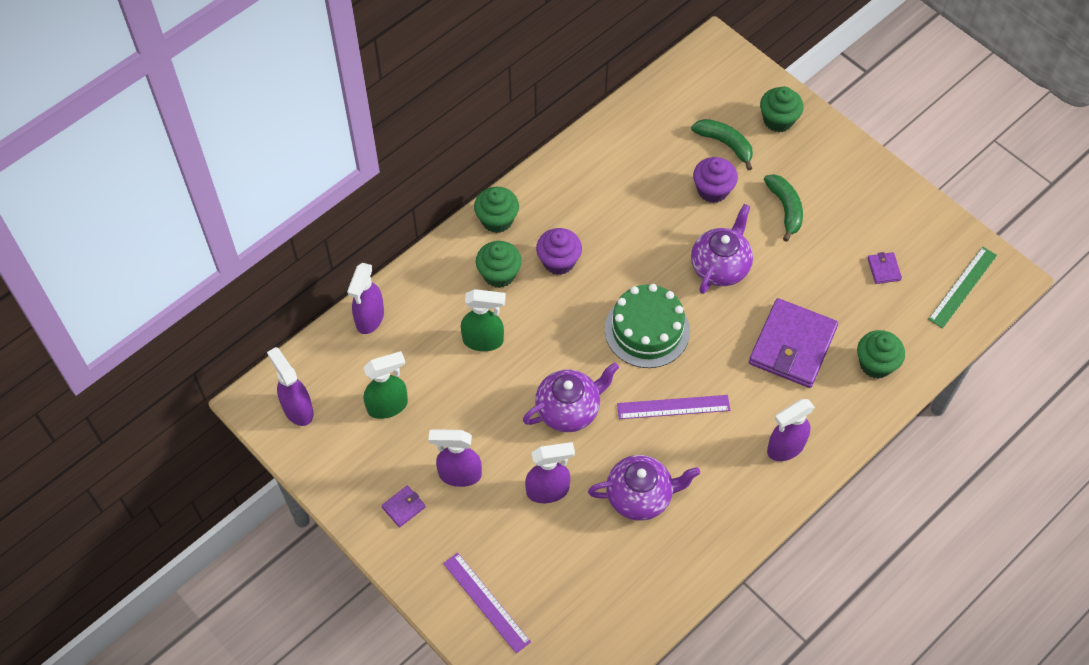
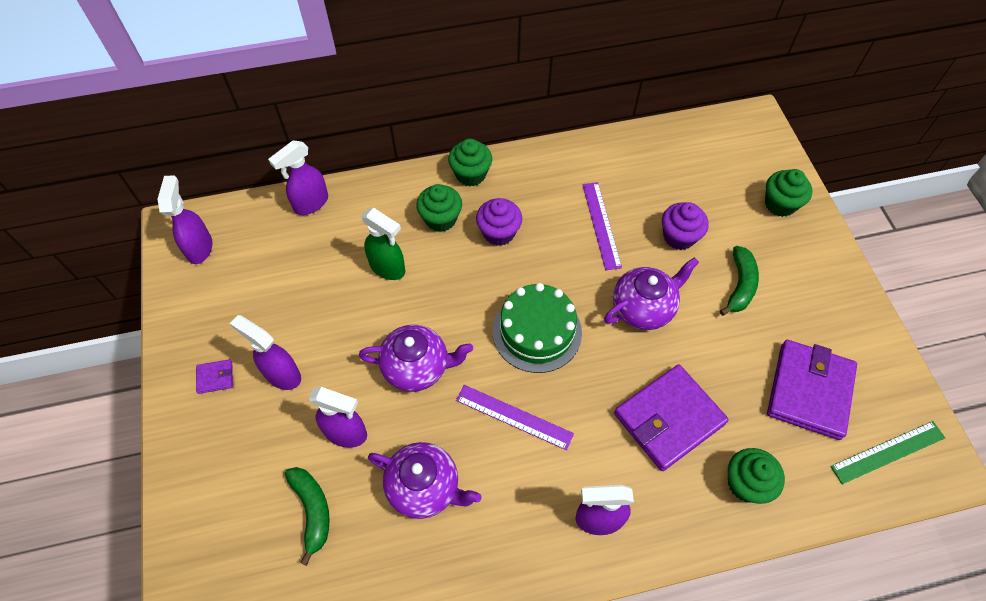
camera: 30 degrees right, 0 degrees up
green spray bottle [363,351,408,419] -> none
purple ruler [443,553,531,654] -> purple ruler moved to [582,182,622,270]
green banana [691,119,753,170] -> green banana moved to [285,467,330,566]
purple wallet [867,252,902,284] -> purple wallet [767,340,857,440], size x2.41

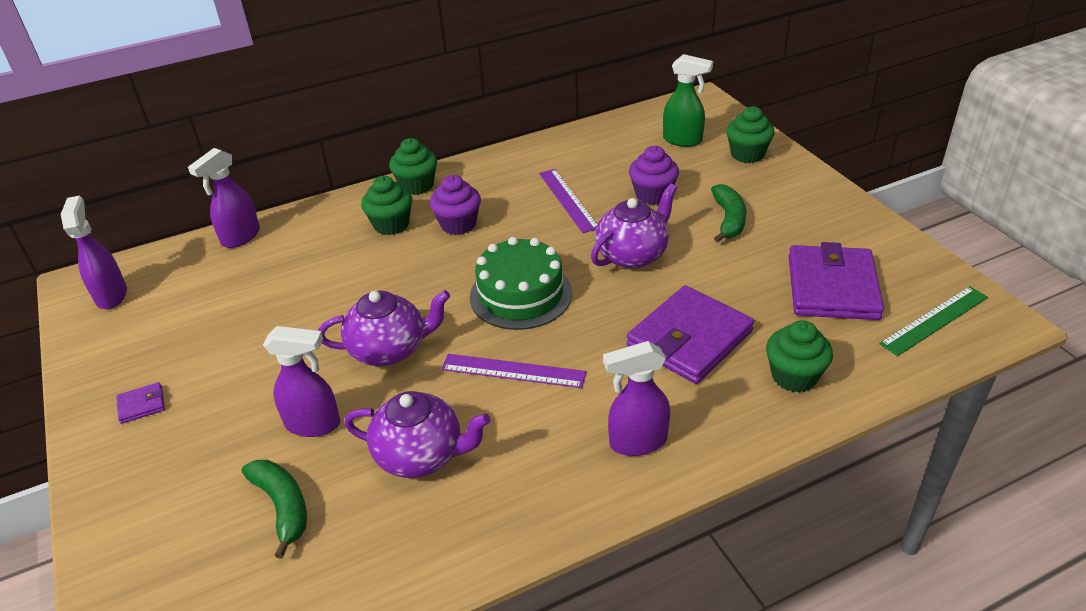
camera: 10 degrees left, 20 degrees down
purple spray bottle [230,315,301,390] -> none
green spray bottle [361,208,405,280] -> green spray bottle moved to [663,54,713,147]

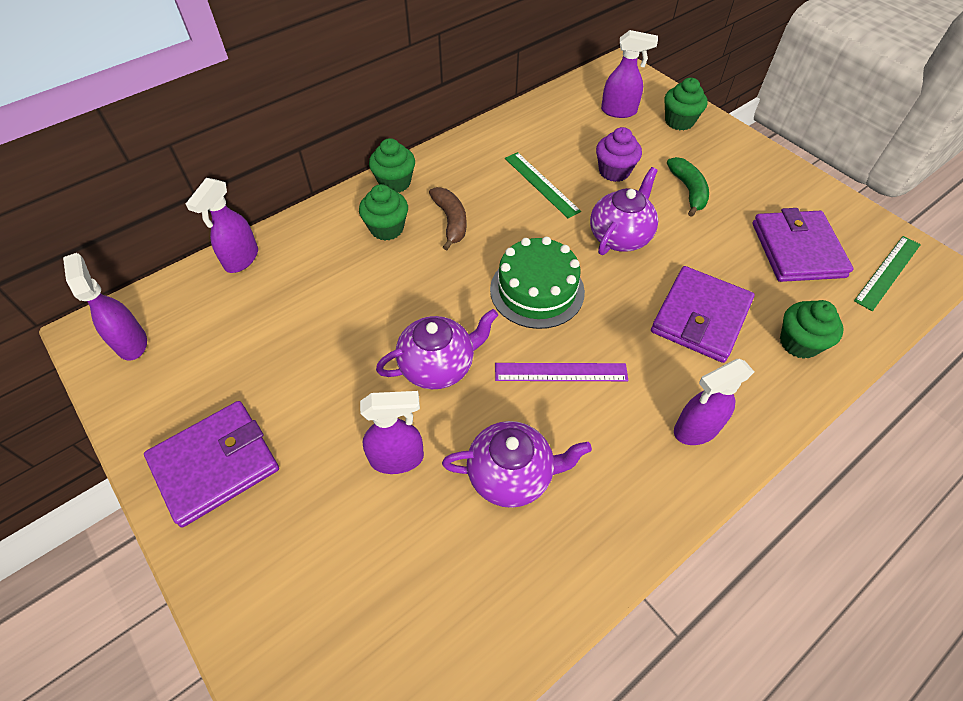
camera: 15 degrees left, 15 degrees up
purple wallet [116,382,165,424] -> purple wallet [144,401,279,527], size x2.41
green banana [242,460,307,559] -> none
purple cupcake [430,175,481,235] -> brown banana [429,187,467,250]
purple ruler [539,169,598,233] -> green ruler [505,152,581,218]
green spray bottle [663,54,713,147] -> purple spray bottle [601,30,658,118]

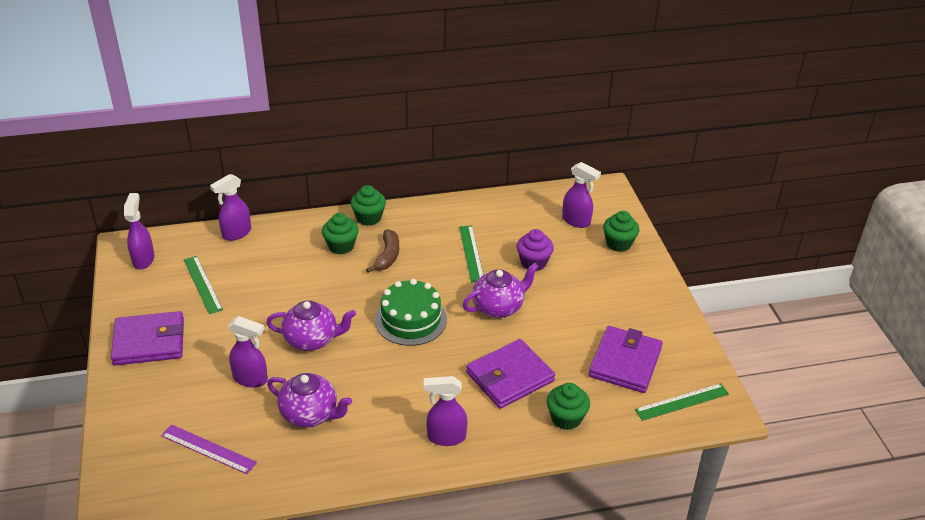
camera: 25 degrees right, 15 degrees down
purple ruler [495,363,628,381] -> purple ruler moved to [161,424,257,474]
green banana [667,157,709,217] -> none
none -> green ruler [184,256,223,314]

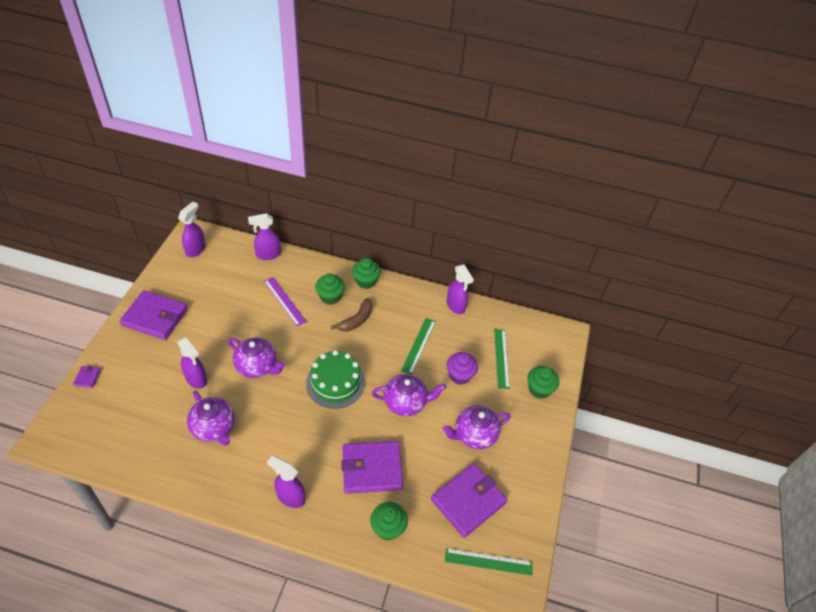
camera: 25 degrees right, 10 degrees up
purple ruler [161,424,257,474] -> purple ruler moved to [264,277,307,326]
green ruler [184,256,223,314] -> green ruler moved to [494,329,510,389]
purple spray bottle [562,162,601,228] -> purple spray bottle moved to [447,265,474,314]
none -> purple wallet [73,366,101,388]
none -> purple teapot [443,405,511,449]

